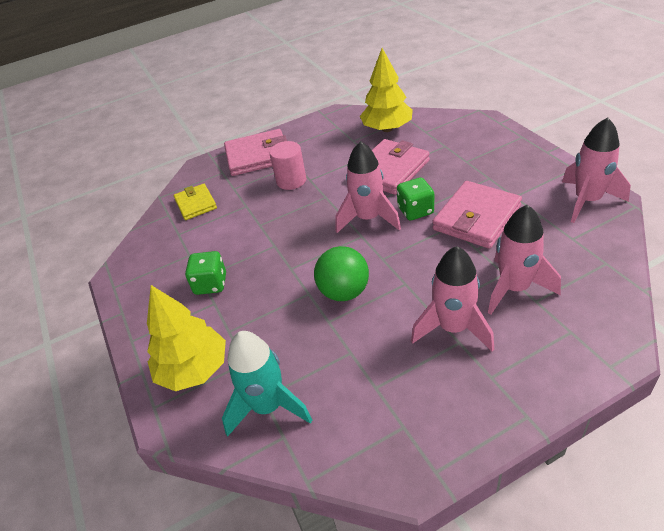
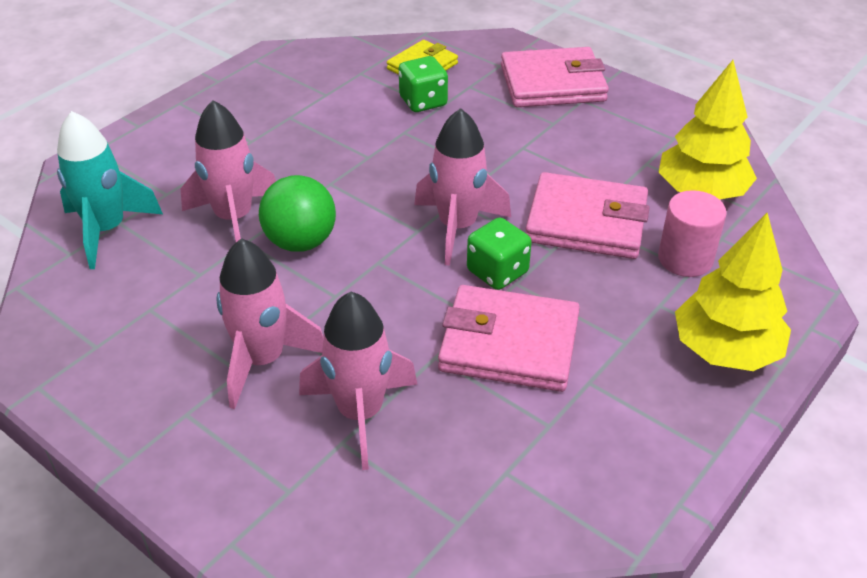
camera: 60 degrees right, 0 degrees up
yellow tree [147,285,226,391] -> yellow tree moved to [675,213,791,371]
green dice [185,251,226,295] -> green dice moved to [399,56,448,112]
pink wallet [224,129,287,176] -> pink wallet turned 60 degrees counterclockwise [501,47,609,107]
pink cylinder [269,141,306,190] -> pink cylinder moved to [658,190,727,277]
pink rocket [562,117,631,223] -> pink rocket moved to [181,100,276,242]

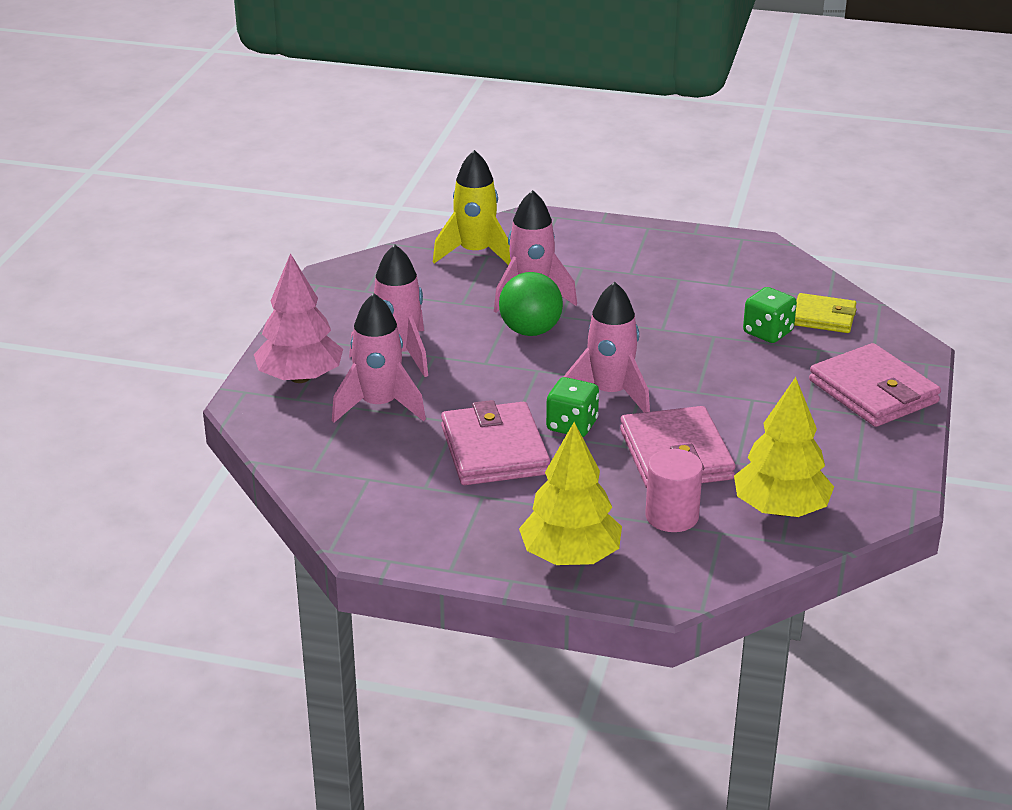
camera: 65 degrees right, 10 degrees down
turquoise rocket [57,111,163,269] -> yellow rocket [433,150,511,265]
none -> pink tree [254,253,343,383]

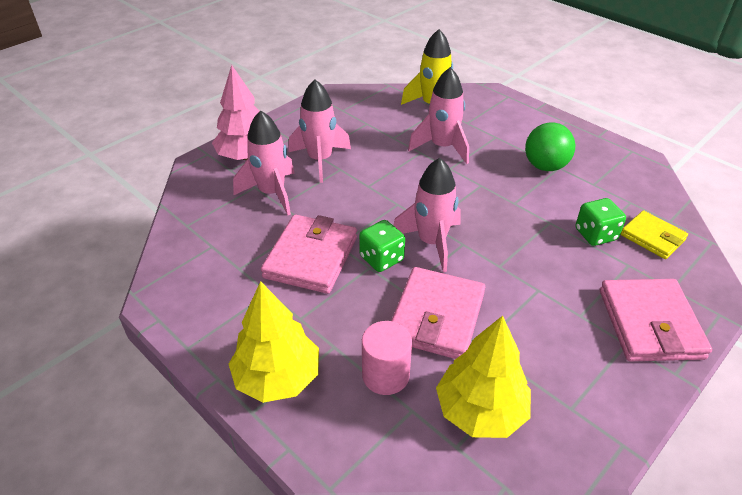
camera: 30 degrees right, 10 degrees up
green ball [499,272,563,336] -> green ball moved to [525,123,575,171]

